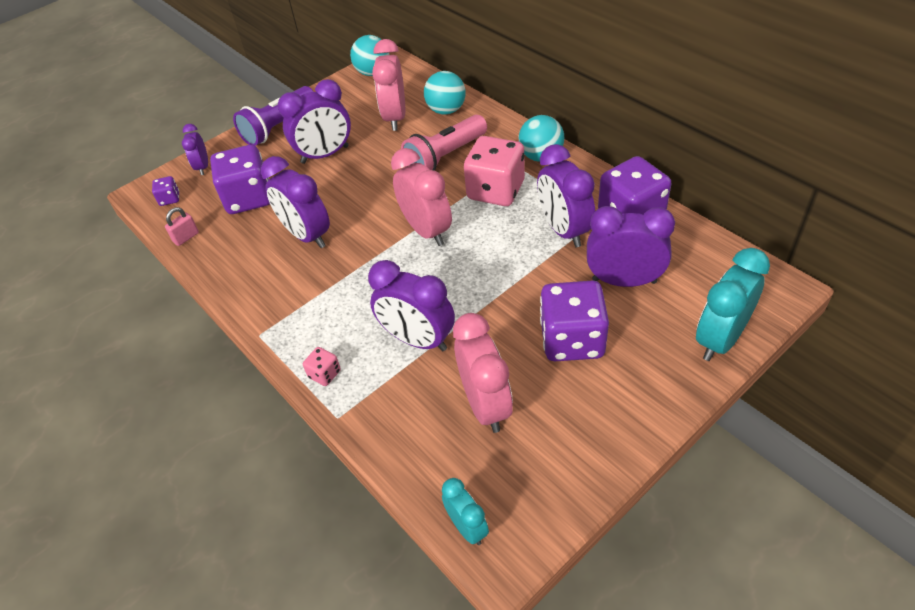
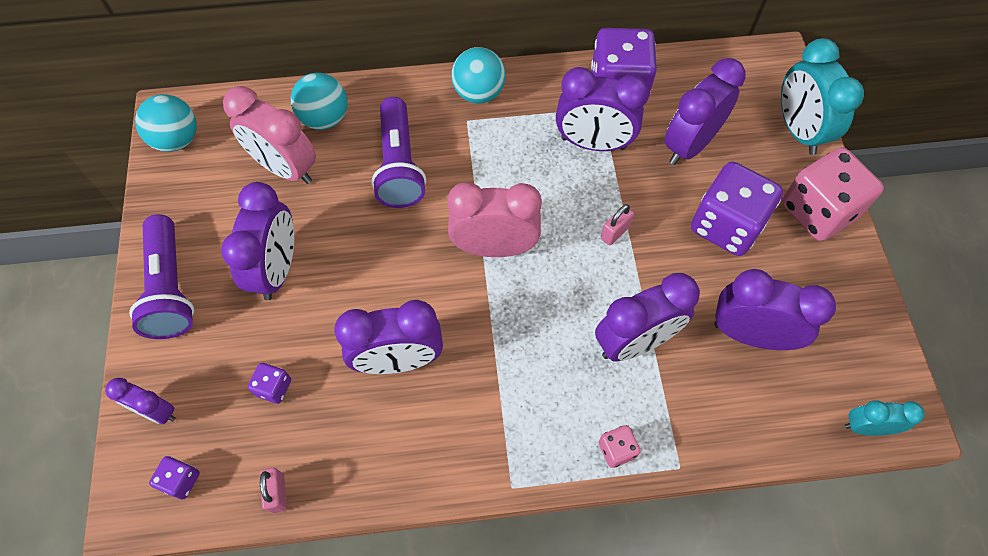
camera: 60 degrees left, 15 degrees up
purple dice [210,145,270,214] -> purple dice [248,363,291,404], size x0.44
pink flashlight [401,115,487,171] -> purple flashlight [371,97,426,208]
pink clock [453,313,513,433] -> purple clock [714,269,836,350]
pink dice [464,136,525,206] -> pink dice moved to [782,147,884,241]
none -> pink padlock [601,204,634,245]

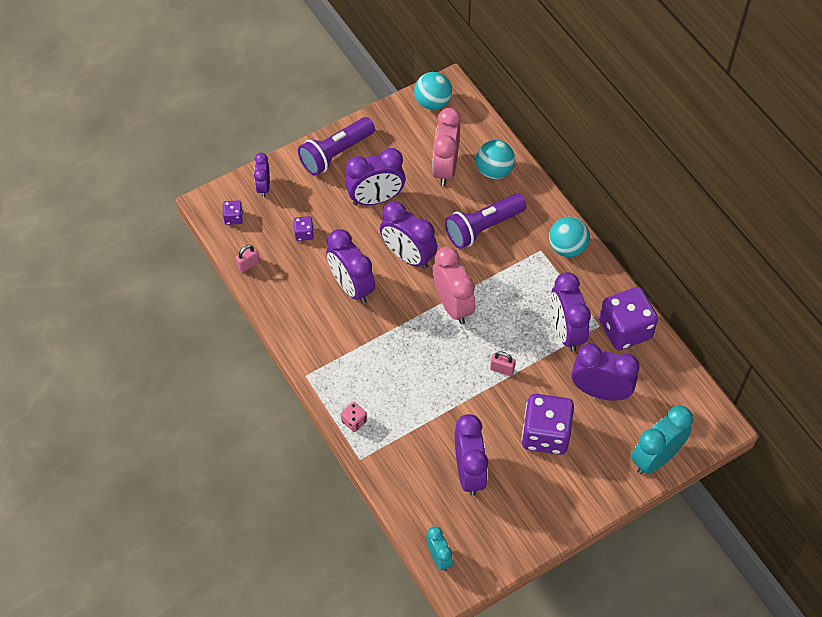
camera: 65 degrees right, 5 degrees down
purple clock [595,273,700,362] -> purple clock moved to [380,201,437,269]
pink dice [782,147,884,241] -> none

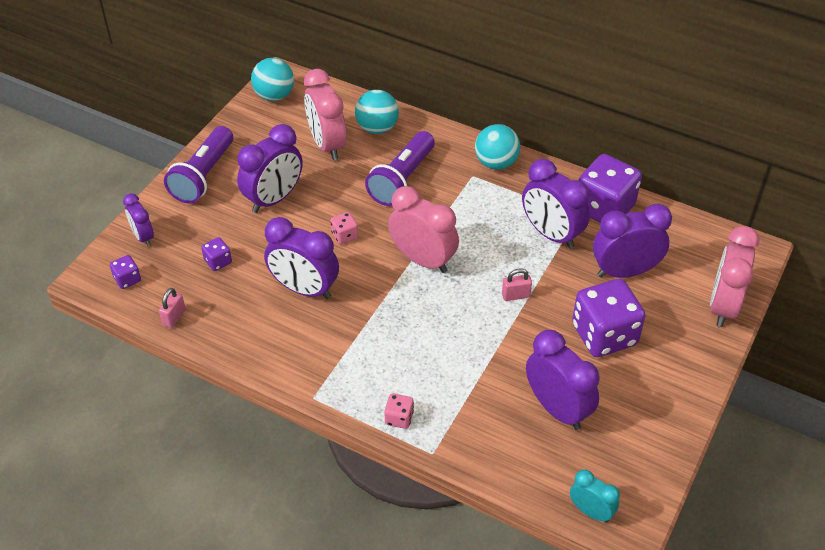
camera: 30 degrees left, 10 degrees down
purple clock [380,201,437,269] -> pink dice [330,212,358,244]
turquoise clock [631,405,693,475] -> pink clock [710,226,759,327]

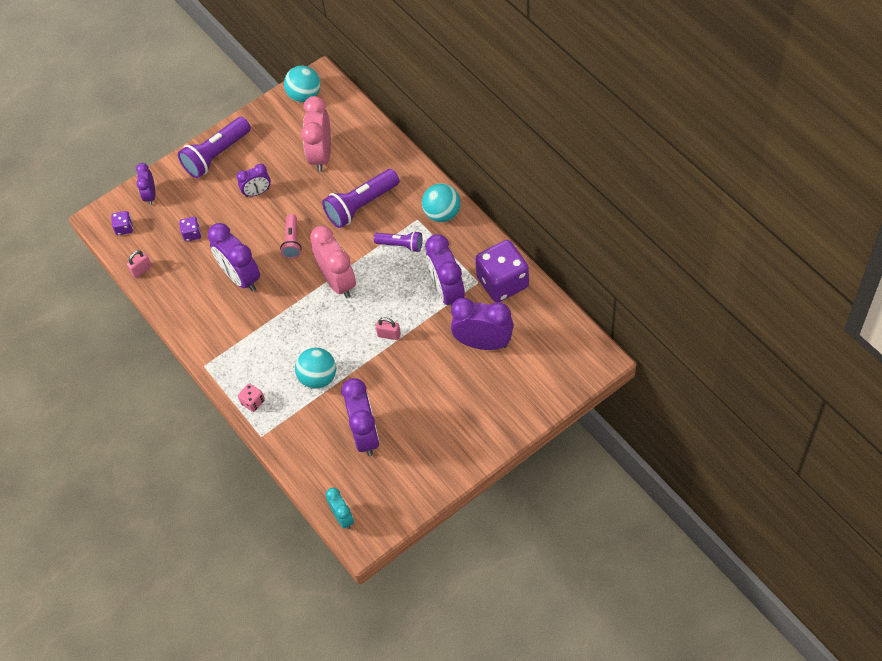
camera: 30 degrees right, 10 degrees up
purple clock [237,124,303,213] -> purple clock [236,164,271,197], size x0.57
pink dice [330,212,358,244] -> pink flashlight [280,214,302,259]
turquoise ball [355,90,399,134] -> turquoise ball moved to [295,348,336,389]
purple dice [572,279,646,357] -> none
pink clock [710,226,759,327] -> none
none -> purple flashlight [374,231,422,252]

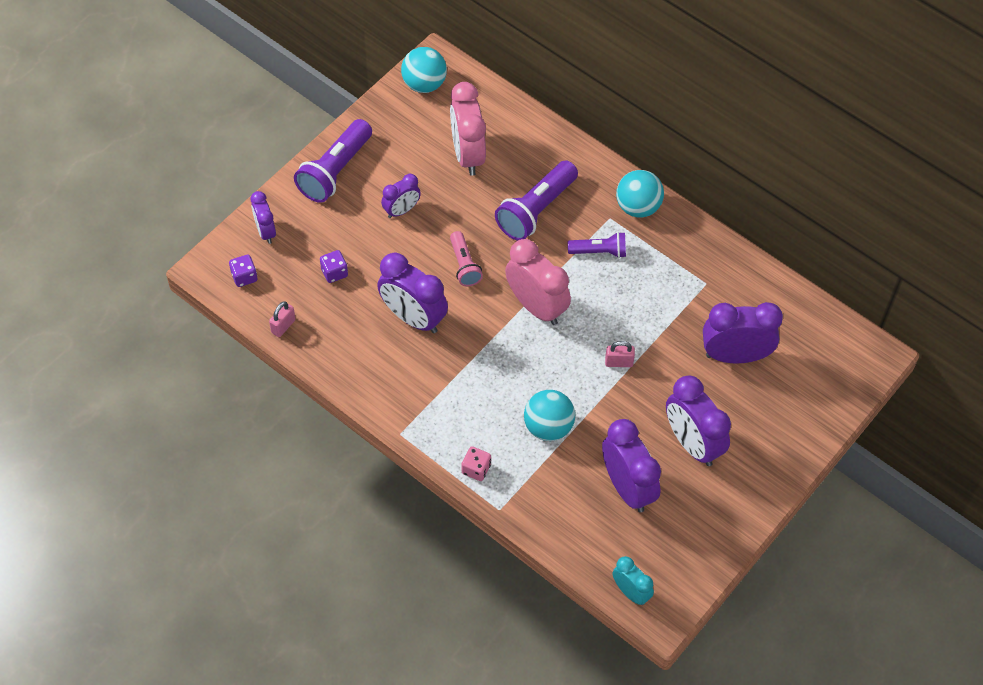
camera: 20 degrees left, 0 degrees up
purple clock [425,234,465,306] -> purple clock moved to [666,376,731,466]
purple dice [475,240,529,302] -> none

